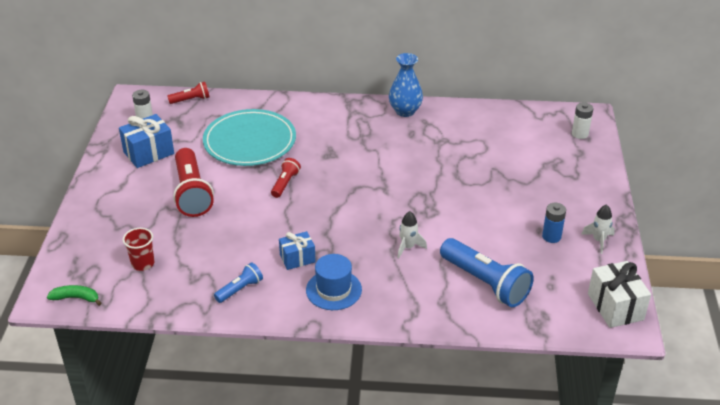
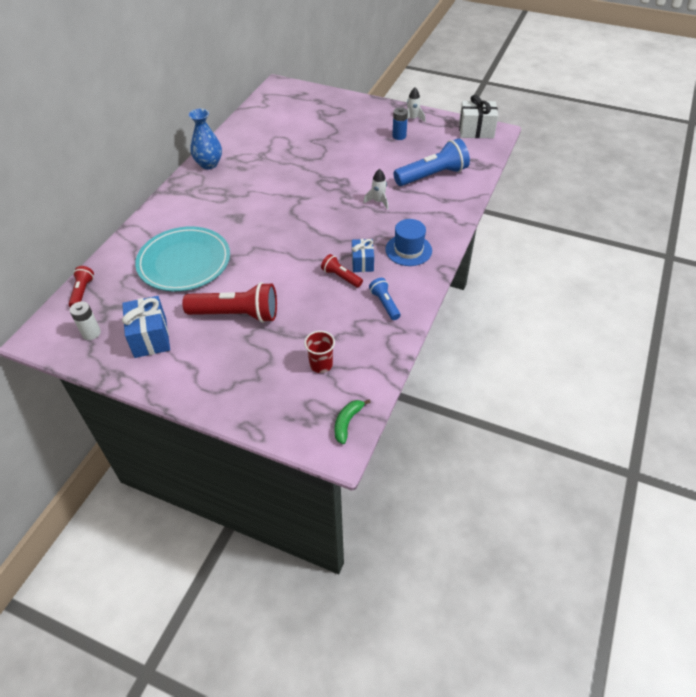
camera: 70 degrees left, 10 degrees up
red flashlight [271,158,301,198] -> red flashlight moved to [321,254,363,288]
white battery [572,102,593,139] -> none

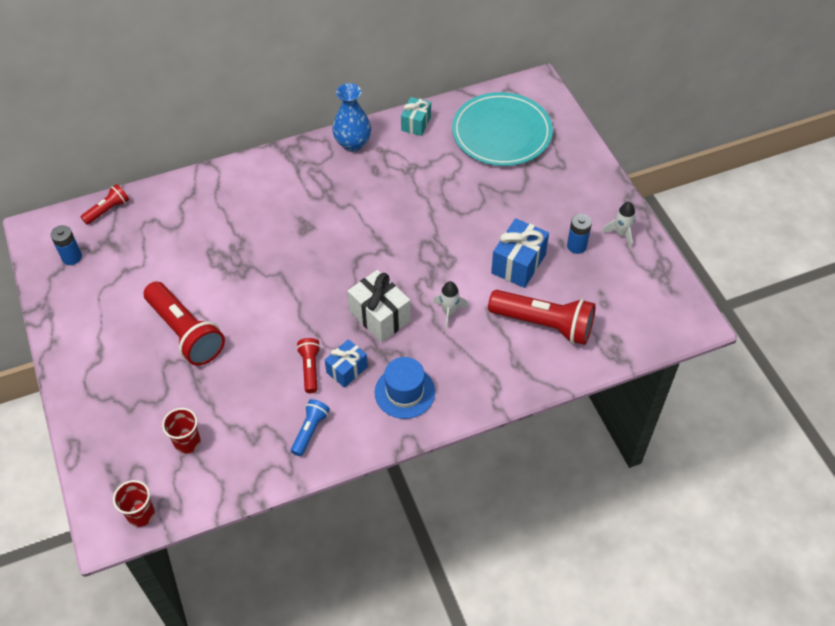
camera: 45 degrees right, 5 degrees up
white battery [70,301,101,340] -> blue battery [51,225,82,265]
blue gift [122,296,170,358] -> blue gift moved to [491,218,549,288]
turquoise plate [135,226,230,291] -> turquoise plate moved to [452,92,553,166]
green banana [335,399,371,444] -> red cup [113,480,155,527]
blue flashlight [394,139,470,186] -> red flashlight [488,290,596,345]
white gift [459,95,498,138] -> white gift moved to [348,270,411,342]
none -> turquoise gift [401,97,431,136]

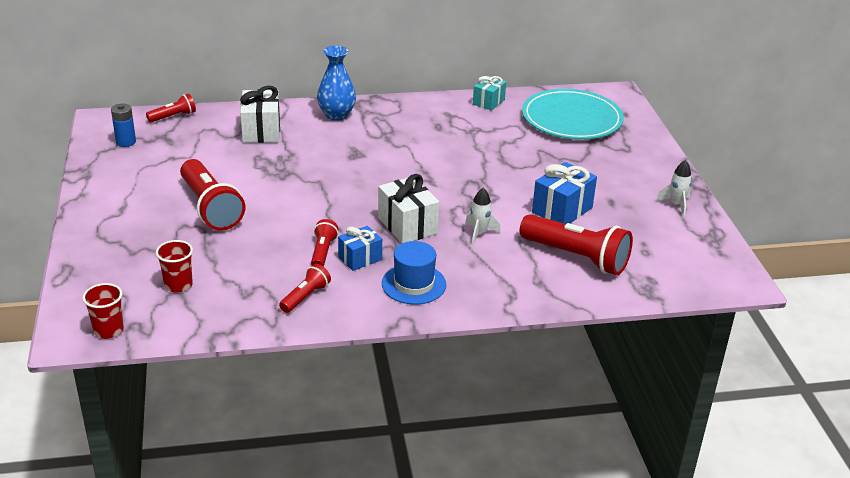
camera: 10 degrees right, 20 degrees down
blue flashlight [291,399,330,456] -> red flashlight [279,264,331,313]
blue vase [332,83,371,152] -> blue vase moved to [317,46,356,121]
blue battery [567,214,592,254] -> none
none -> white gift [240,86,280,143]

